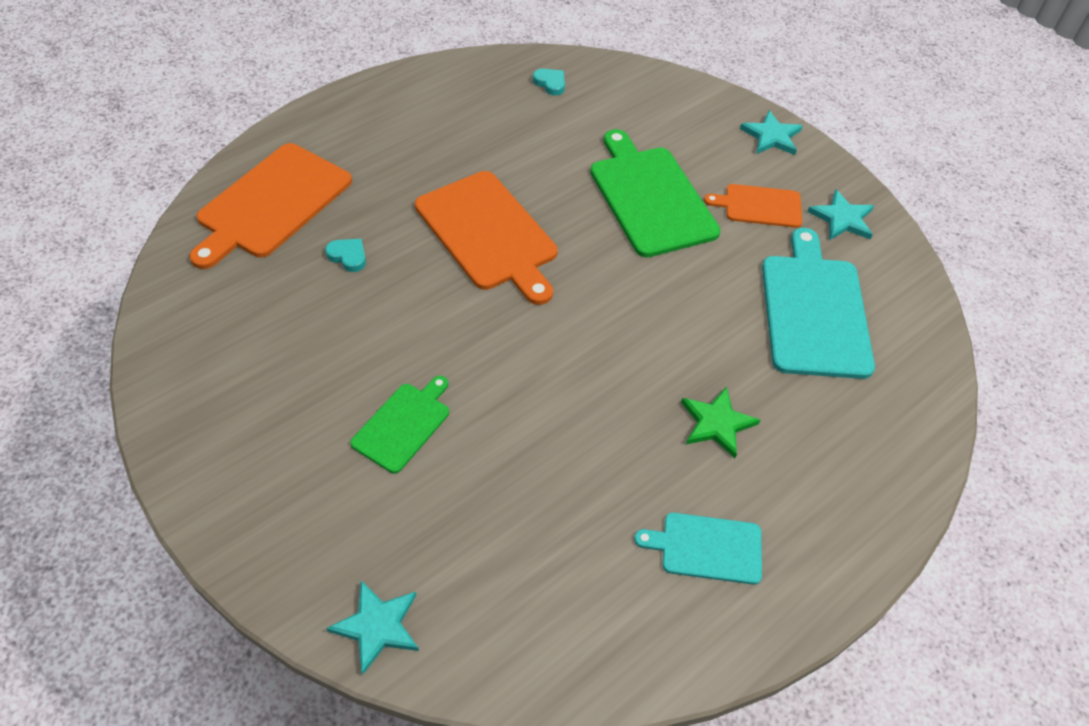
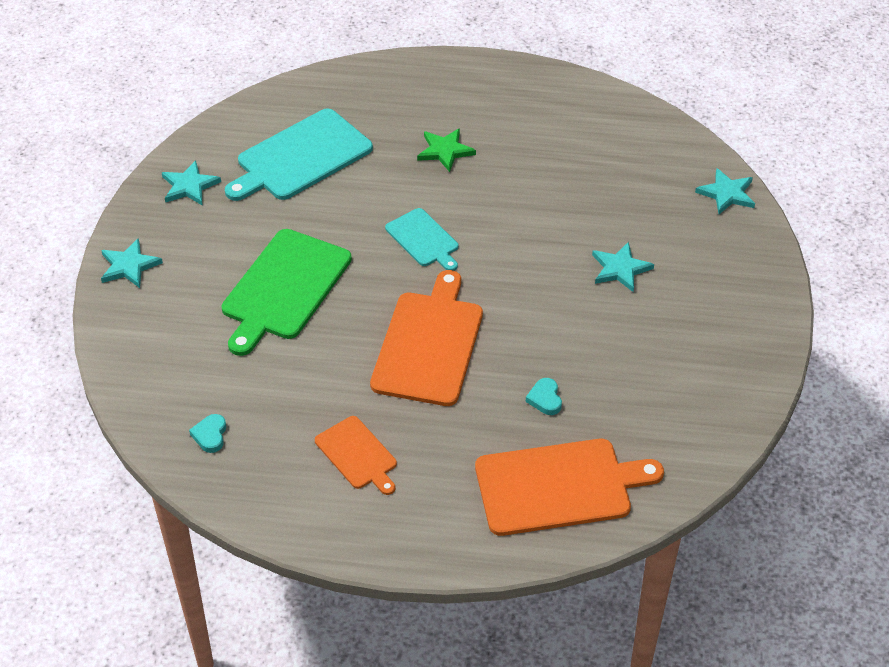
camera: 130 degrees left, 5 degrees down
green cutting board [351,376,449,473] -> turquoise star [592,242,654,292]
turquoise cutting board [634,513,762,585] -> turquoise cutting board moved to [385,208,459,271]
orange cutting board [704,184,802,228] -> orange cutting board moved to [315,416,397,495]

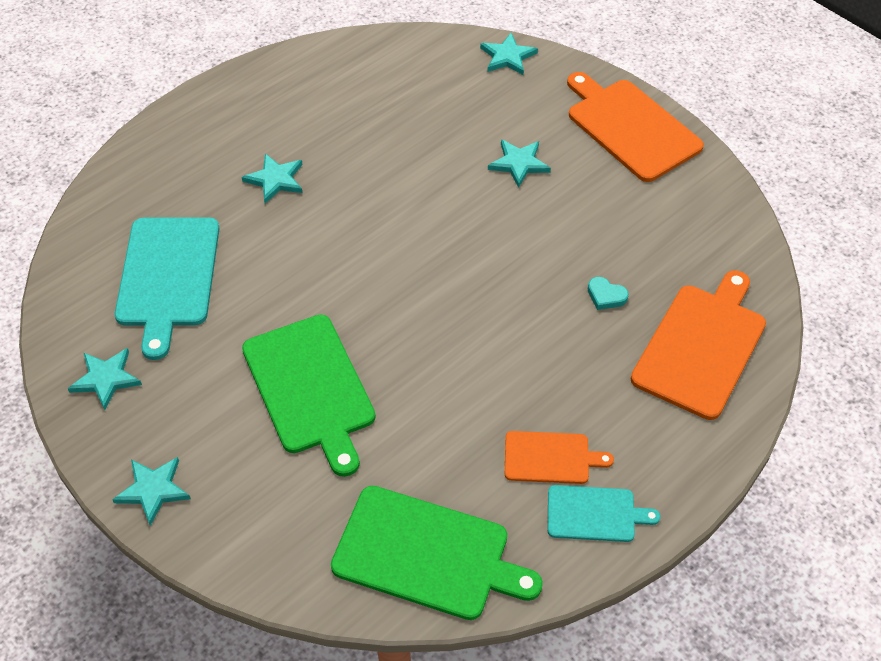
camera: 50 degrees left, 5 degrees up
turquoise heart [189,414,226,453] -> green cutting board [331,486,543,620]
orange cutting board [370,270,483,406] -> orange cutting board moved to [567,72,704,182]
turquoise cutting board [385,208,459,271] -> turquoise cutting board moved to [548,485,660,542]
green star [417,128,476,172] -> turquoise star [242,153,303,204]

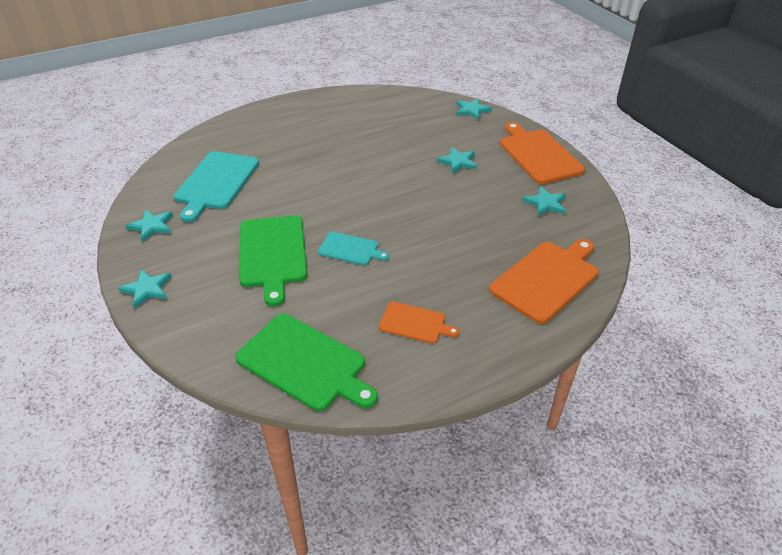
camera: 15 degrees right, 10 degrees down
turquoise star [242,153,303,204] -> turquoise star moved to [523,186,566,216]
turquoise cutting board [548,485,660,542] -> turquoise cutting board moved to [318,232,389,265]
turquoise heart [588,277,629,310] -> none

